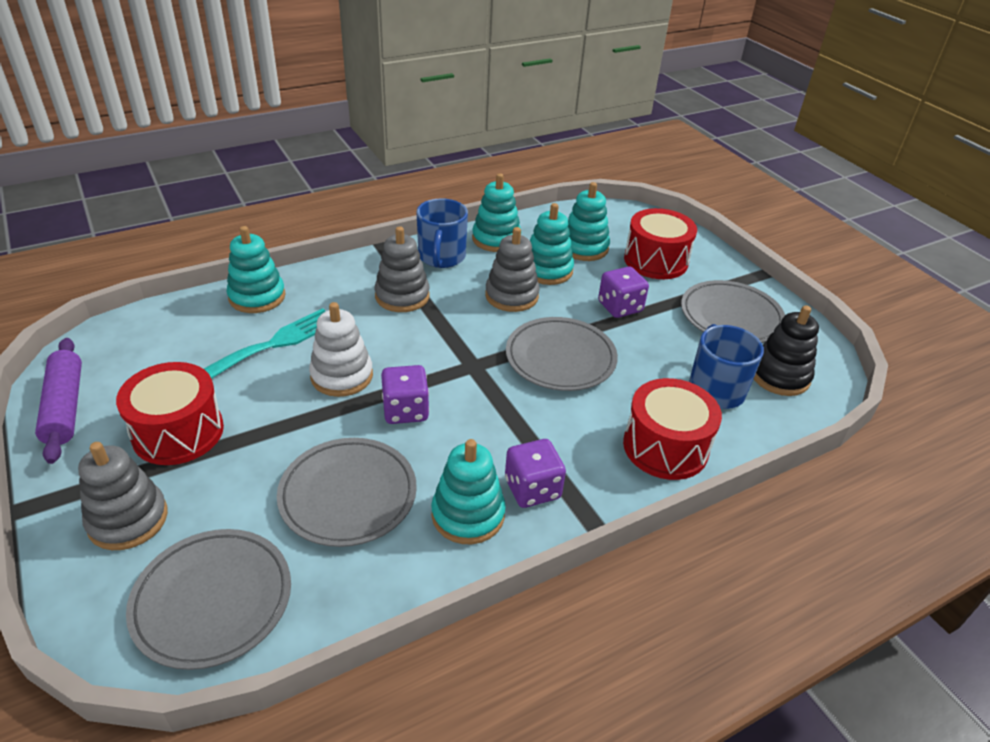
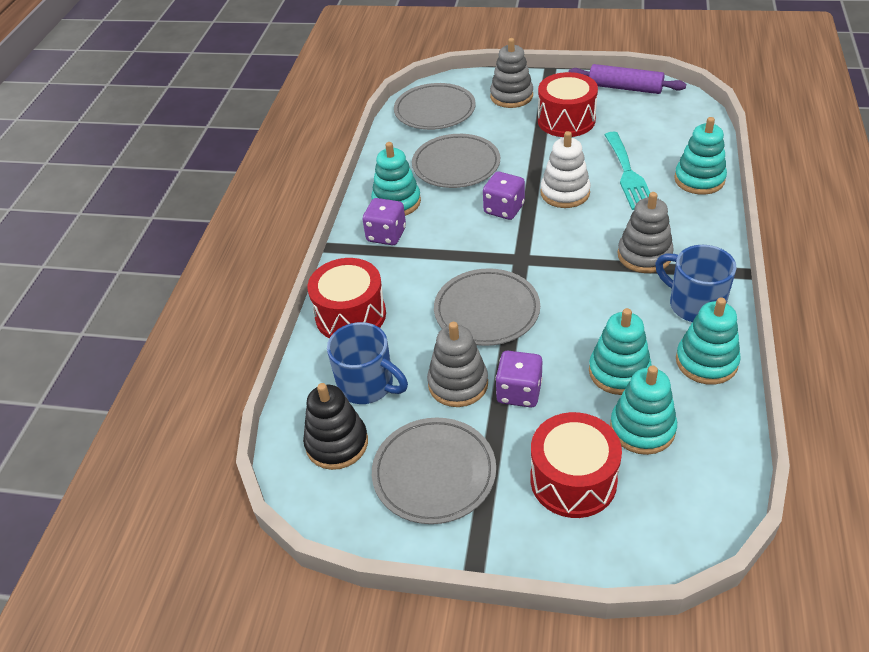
camera: 135 degrees right, 5 degrees up
grey stacking toy [485,227,540,312] -> grey stacking toy moved to [427,322,488,407]

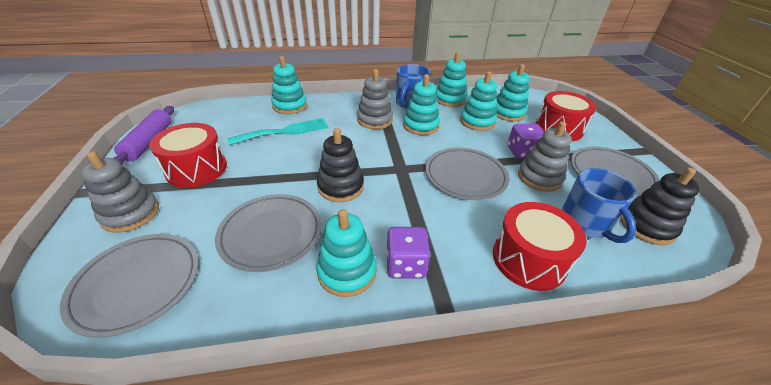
camera: 115 degrees left, 5 degrees down
blue mug [327,322,408,404] -> blue mug turned 150 degrees clockwise [561,168,636,243]
purple dice [483,172,525,220] -> black stacking toy [317,128,364,202]
white stacking toy [540,131,591,208] -> none
none -> turquoise stacking toy [403,74,440,135]

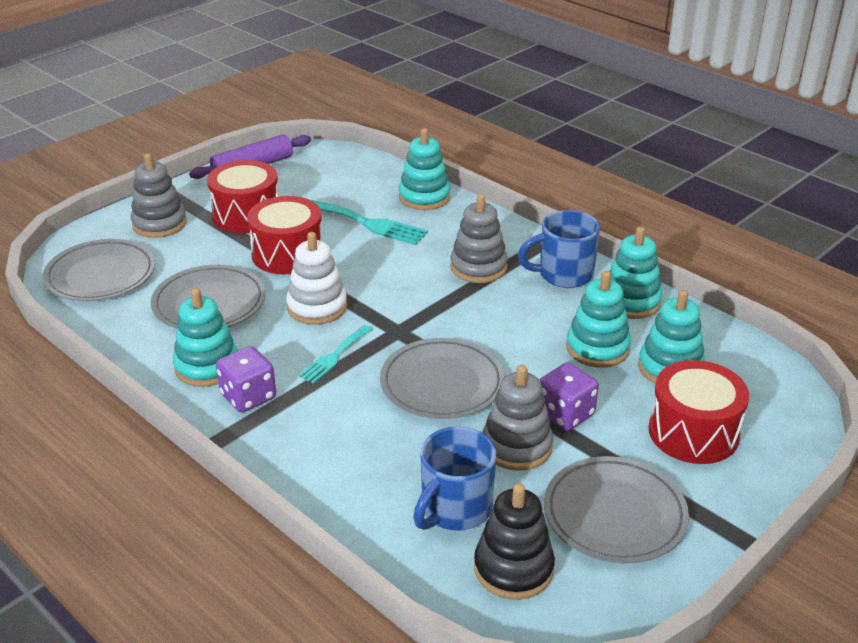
camera: 55 degrees right, 5 degrees down
black stacking toy [317,128,364,202] -> white stacking toy [286,232,347,325]
turquoise stacking toy [403,74,440,135] -> none
red drum [493,202,587,291] -> red drum moved to [247,196,322,274]
none -> turquoise fork [298,325,372,384]

